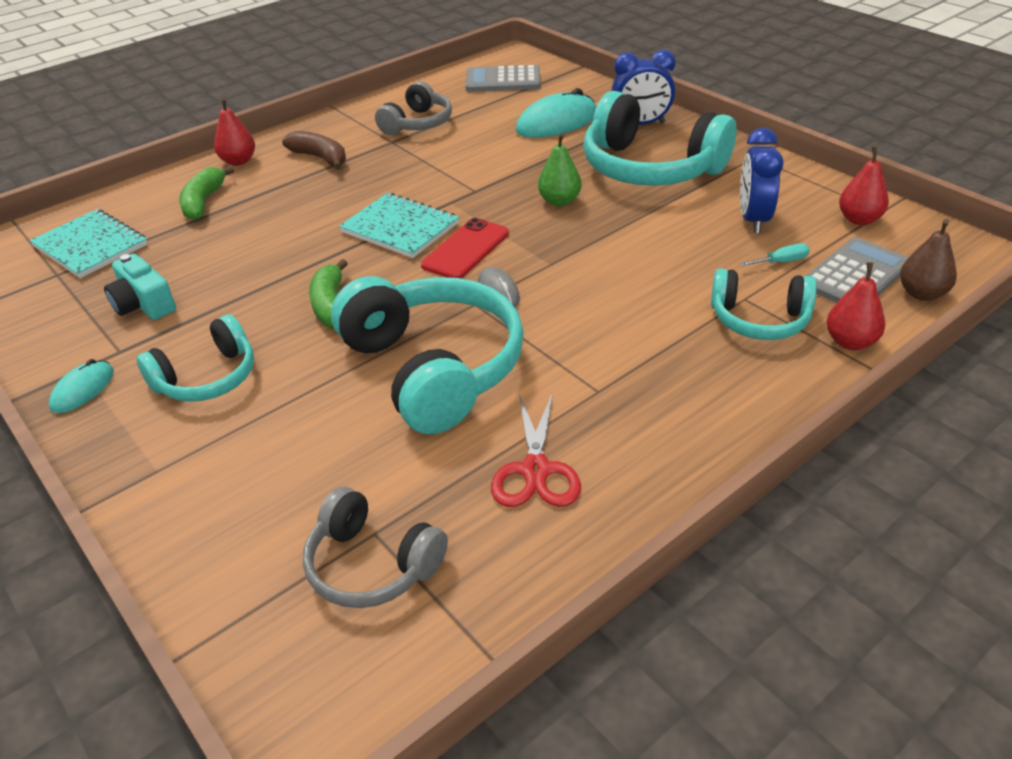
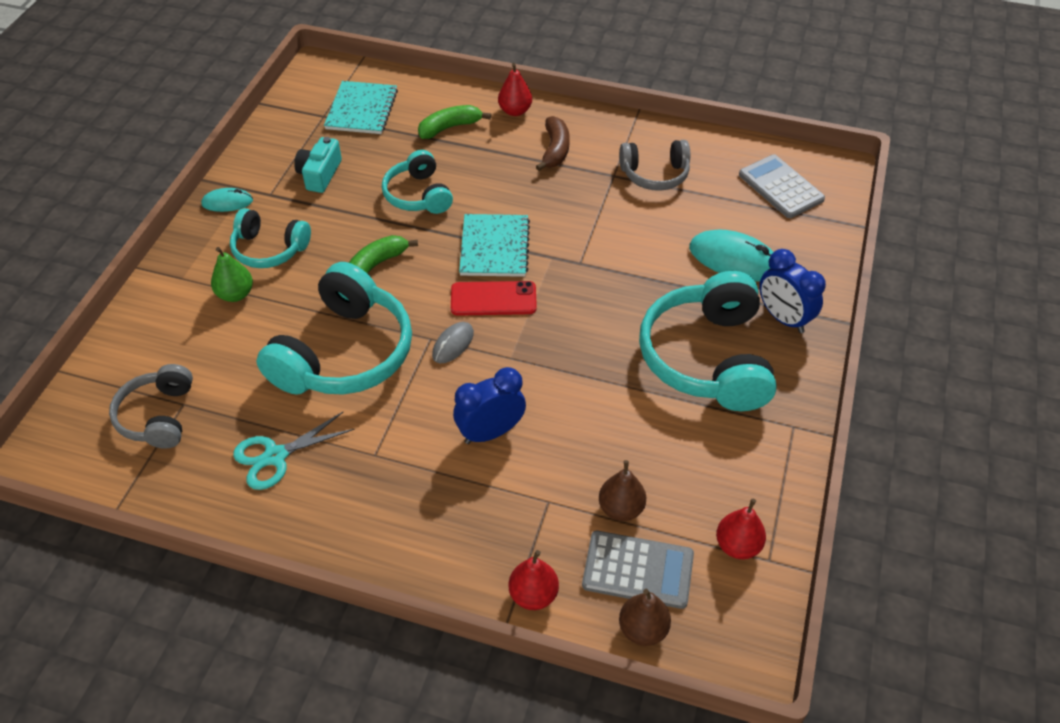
camera: 55 degrees right, 10 degrees up
red scissors [491,392,581,507] -> turquoise scissors [233,412,355,490]
green pear [538,133,582,206] -> green pear moved to [211,247,253,302]
turquoise headphones [711,269,817,340] -> turquoise headphones moved to [382,150,453,214]
blue clock [740,128,784,233] -> blue clock moved to [453,367,526,444]
turquoise screwdriver [740,243,810,266] -> brown pear [599,460,646,521]

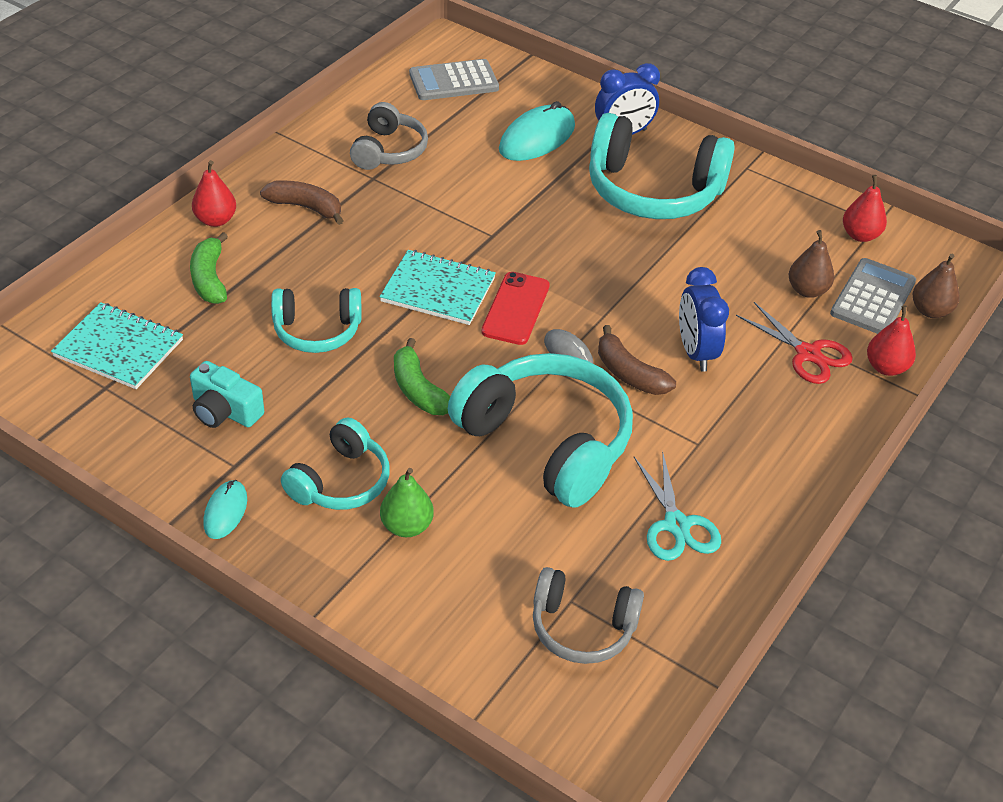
camera: 75 degrees left, 5 degrees down
none -> brown banana [598,325,676,395]
none -> red scissors [736,302,853,384]

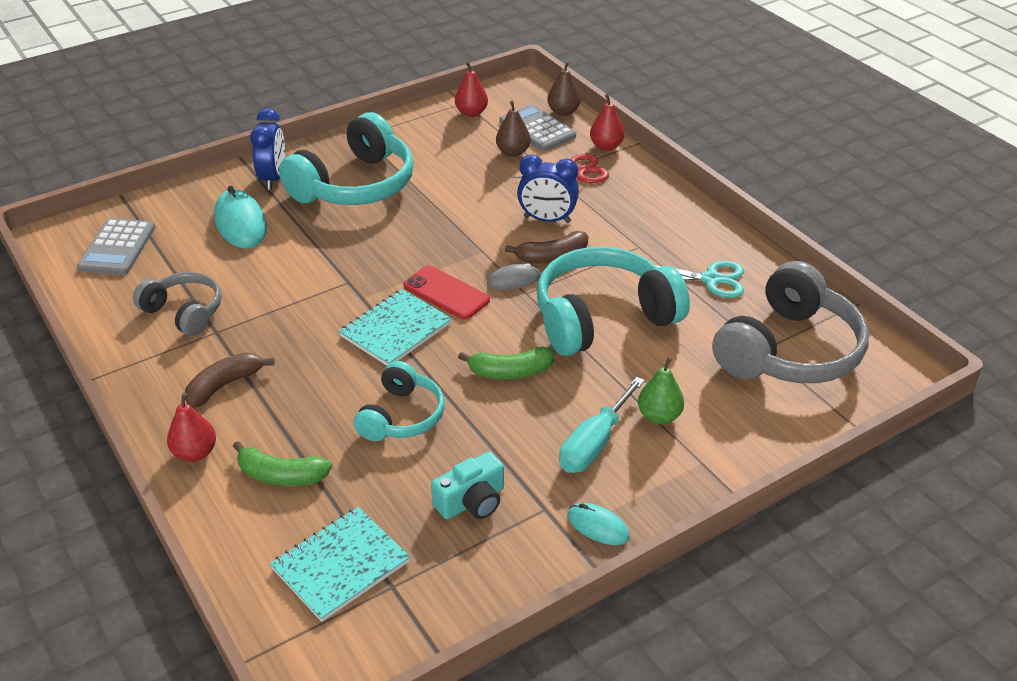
camera: 65 degrees left, 5 degrees down
turquoise headphones [281,417,390,510] -> turquoise screwdriver [559,377,645,473]
grey headphones [533,567,644,664] -> grey headphones [712,261,869,383], size x1.75

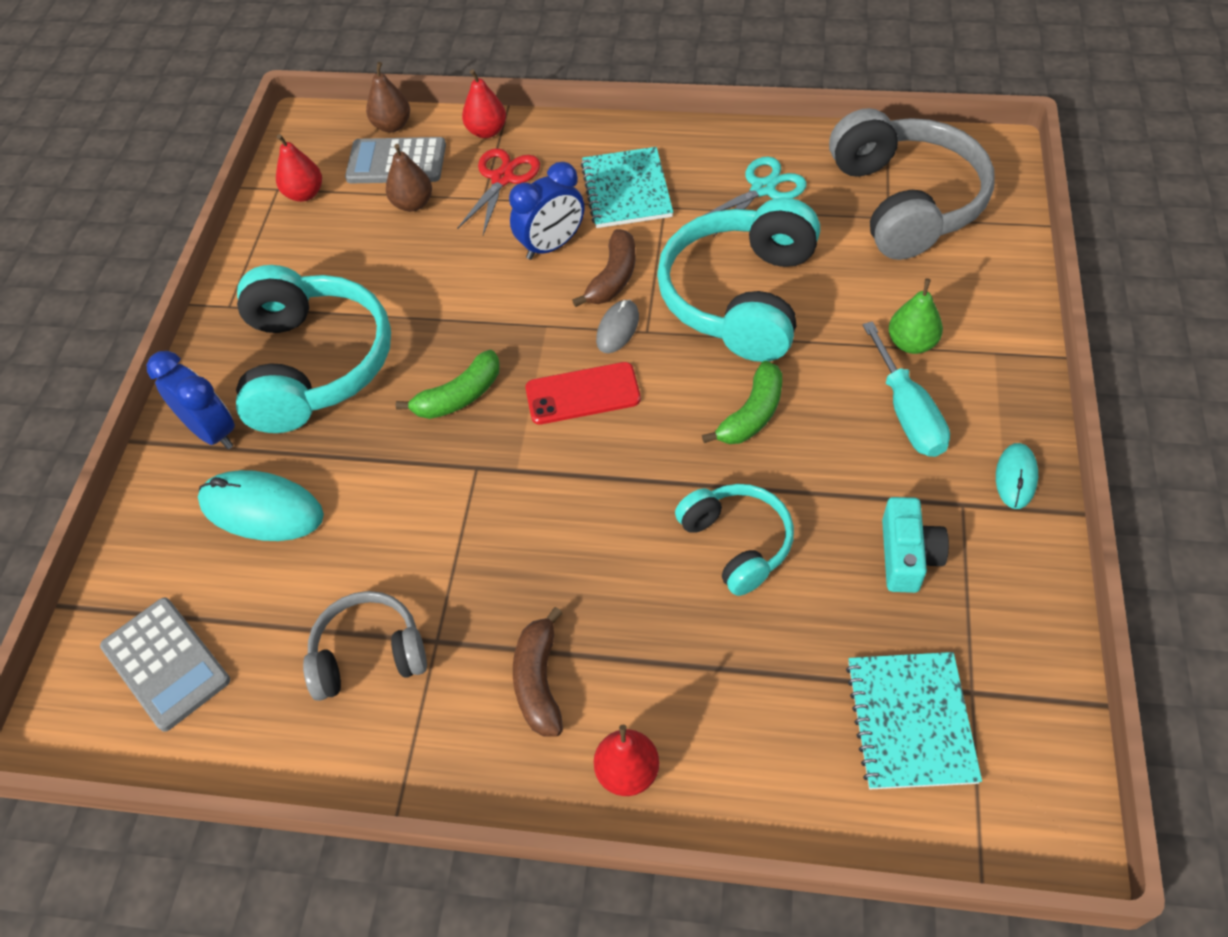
camera: 45 degrees left, 15 degrees up
green banana [233,441,332,486] -> green banana moved to [395,350,500,419]
turquoise notebook [339,289,452,366] -> turquoise notebook moved to [581,147,673,228]
turquoise mouse [567,503,630,545] -> turquoise mouse turned 60 degrees counterclockwise [996,443,1038,509]

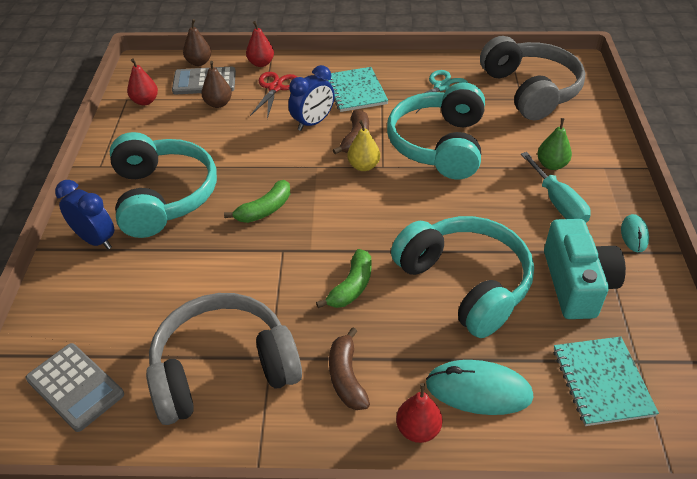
camera: 10 degrees left, 10 degrees down
turquoise mouse [198,470,324,541] -> turquoise mouse moved to [426,360,534,415]
grey headphones [303,591,427,701] -> grey headphones [146,293,302,425], size x1.75
red phone [525,362,641,425] -> none
grey mouse [596,300,639,353] -> yellow pear [347,120,380,171]
turquoise headphones [675,484,794,596] -> turquoise headphones [391,216,534,338], size x1.75
green banana [702,361,782,444] -> green banana moved to [316,249,372,308]
turquoise camera [882,497,949,593] -> turquoise camera [544,219,626,319], size x1.64

